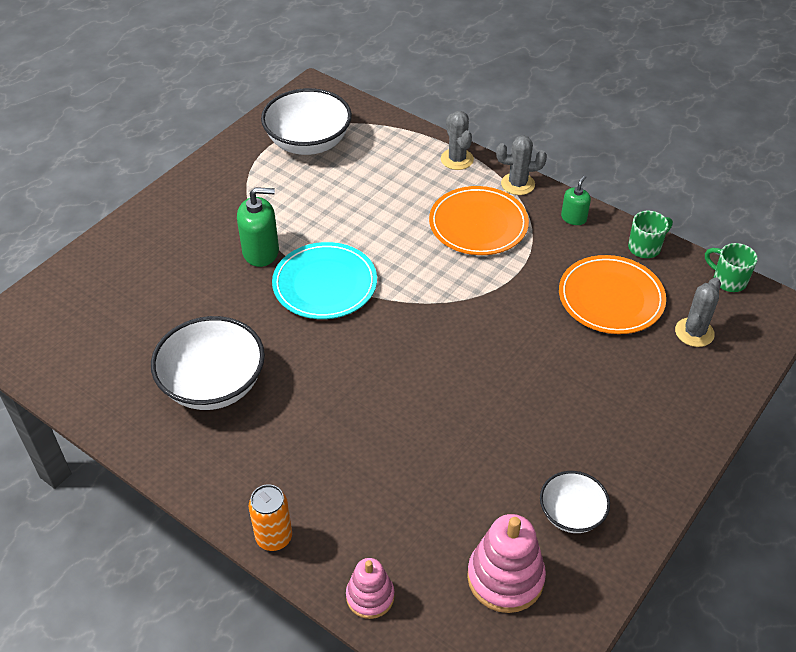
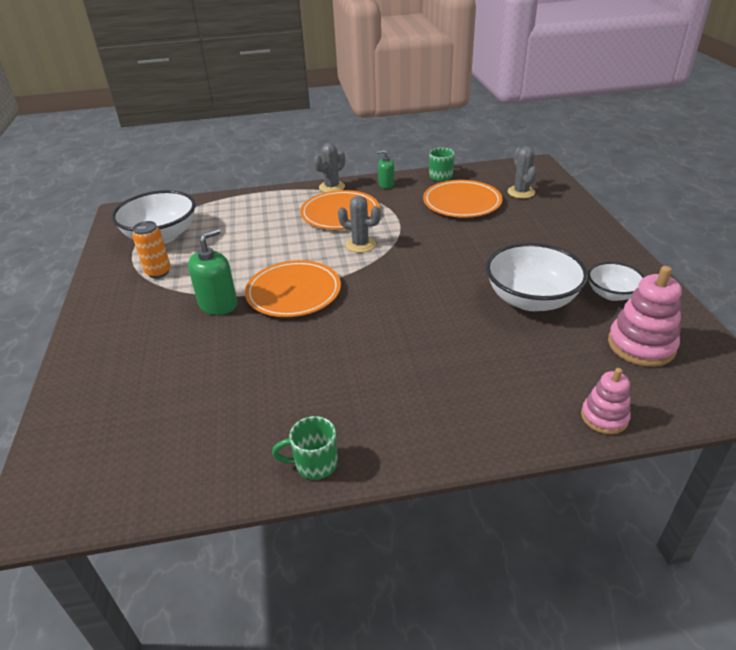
camera: 45 degrees left, 10 degrees down
white bowl [151,316,265,410] -> white bowl moved to [486,243,588,311]
orange can [249,484,292,551] -> orange can moved to [132,221,171,278]
turquoise plate [272,242,377,319] -> orange plate [245,260,341,317]
grey cactus [441,111,474,170] -> grey cactus moved to [338,196,381,253]
green soap dispenser [561,175,591,225] -> green soap dispenser turned 75 degrees counterclockwise [376,150,394,188]
green mug [705,243,758,292] -> green mug moved to [272,416,338,480]

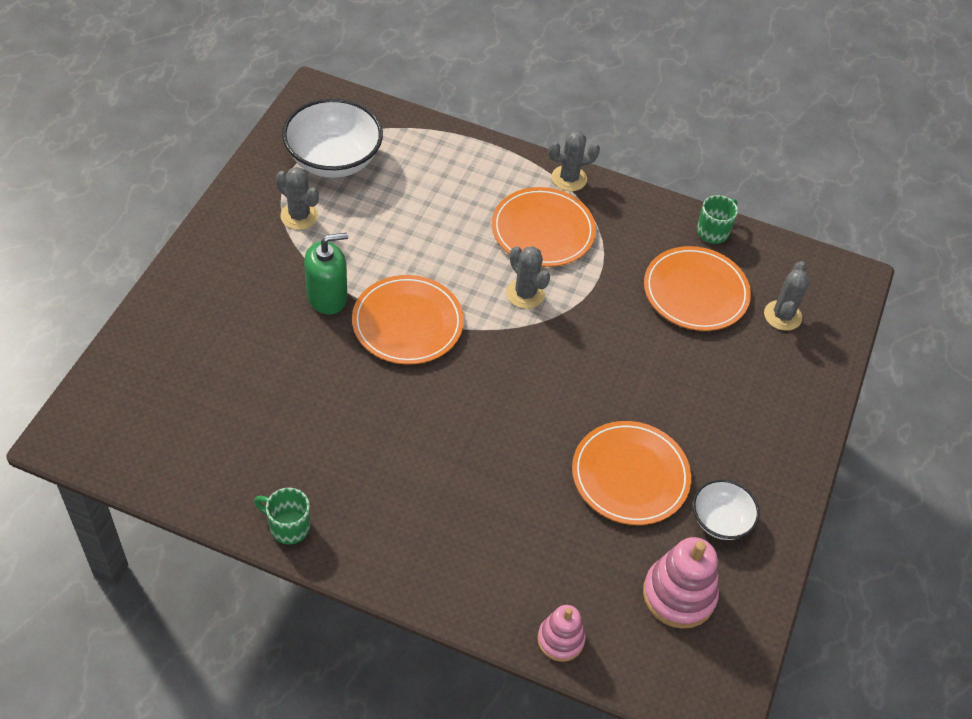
camera: 25 degrees right, 15 degrees up
orange can [132,221,171,278] -> grey cactus [276,167,319,230]
green soap dispenser [376,150,394,188] -> none
white bowl [486,243,588,311] -> orange plate [572,421,691,525]

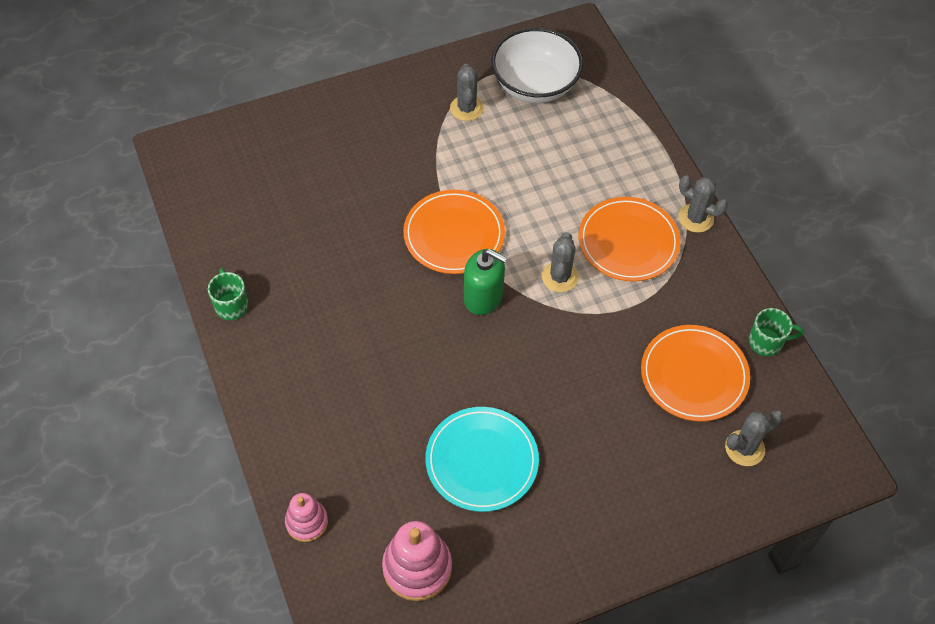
camera: 50 degrees right, 5 degrees up
green soap dispenser [304,233,348,315] -> green soap dispenser moved to [464,249,507,315]
orange plate [572,421,691,525] -> turquoise plate [425,407,539,512]
white bowl [693,479,760,540] -> none

